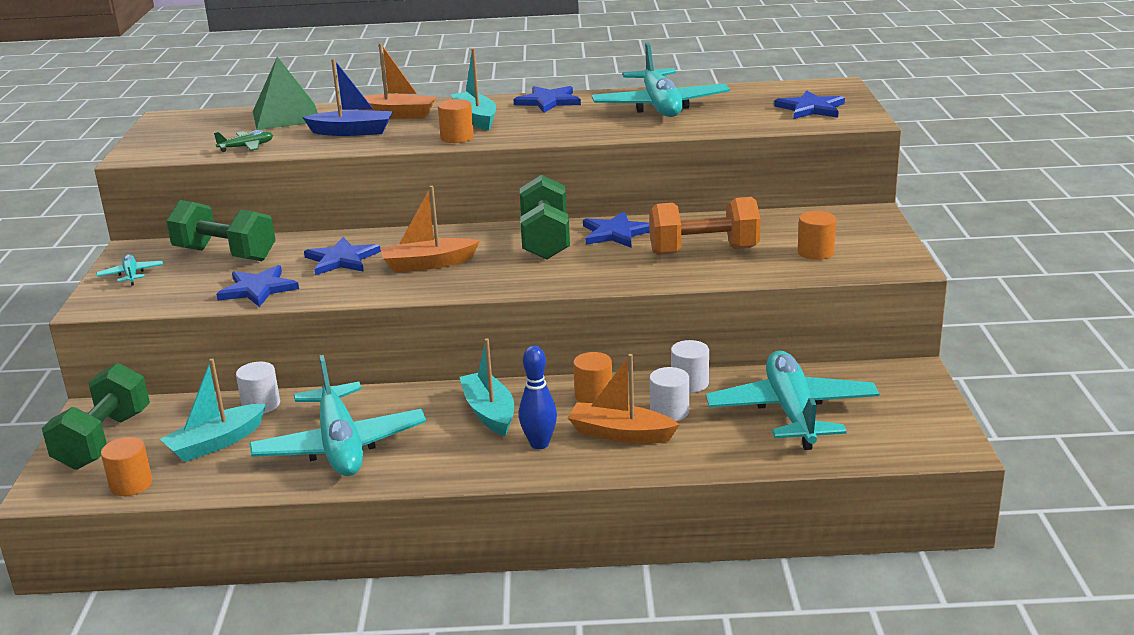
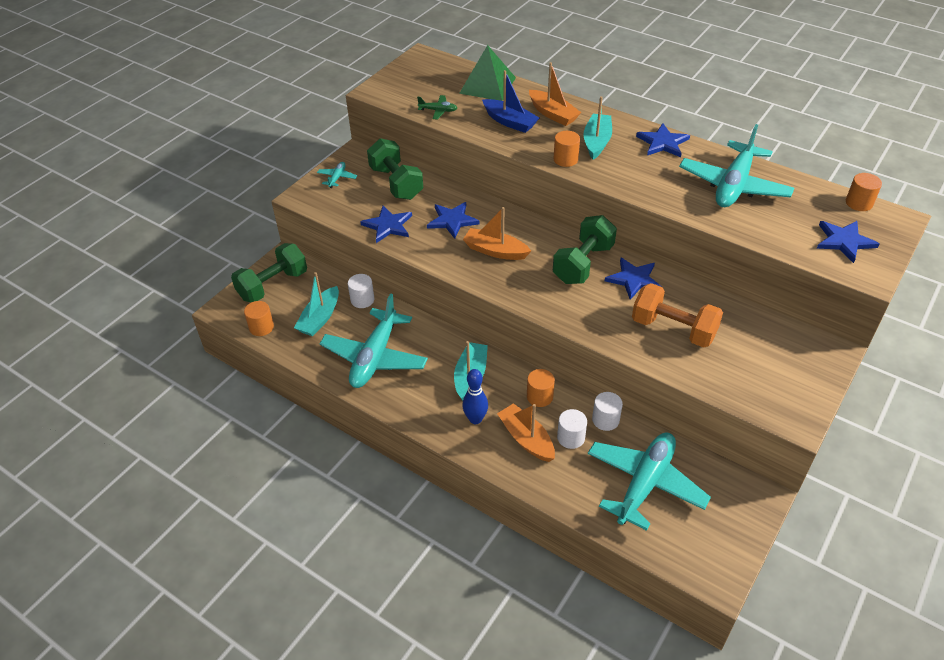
camera: 35 degrees right, 20 degrees up
turquoise boat [160,359,266,462] -> turquoise boat turned 60 degrees counterclockwise [294,272,339,336]
orange cylinder [798,211,836,260] -> orange cylinder moved to [846,173,882,211]

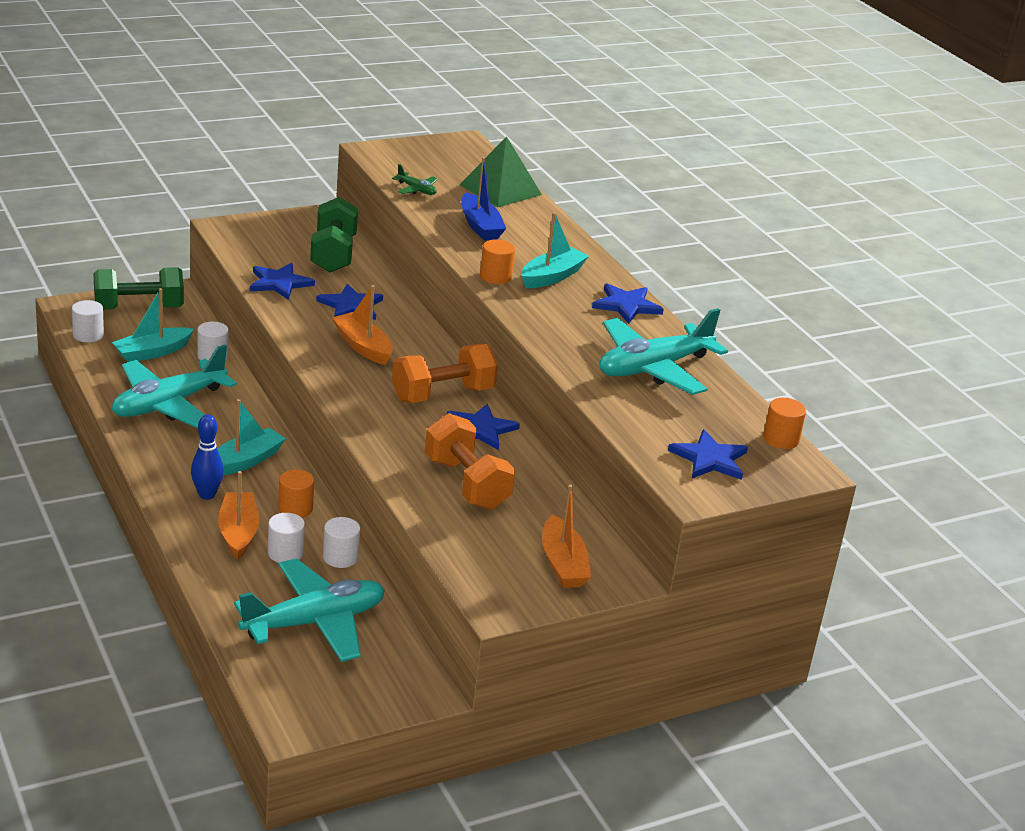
camera: 25 degrees right, 15 degrees down
orange cylinder [244,301,274,336] -> white cylinder [72,300,104,342]
turquoise plane [317,162,357,188] -> none
orange boat [529,62,581,126] -> orange boat moved to [542,485,591,588]
green dumbbell [553,215,617,284] -> orange dumbbell [392,344,498,403]

